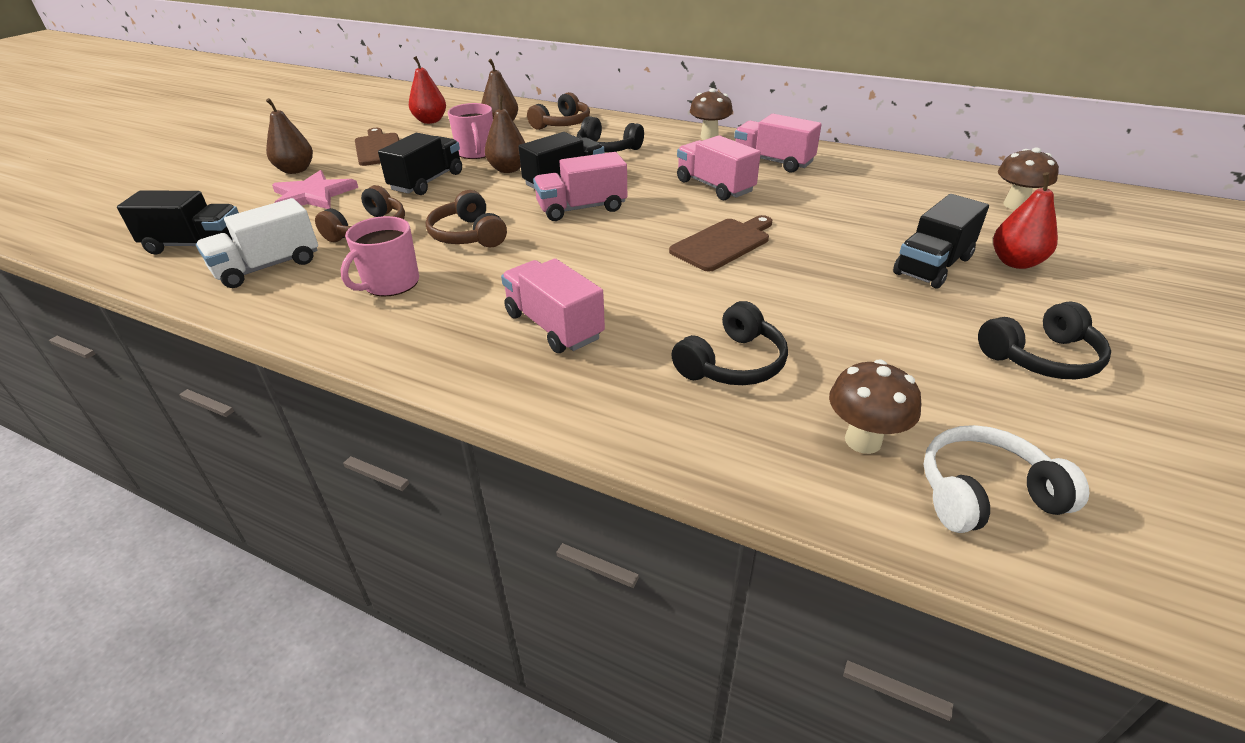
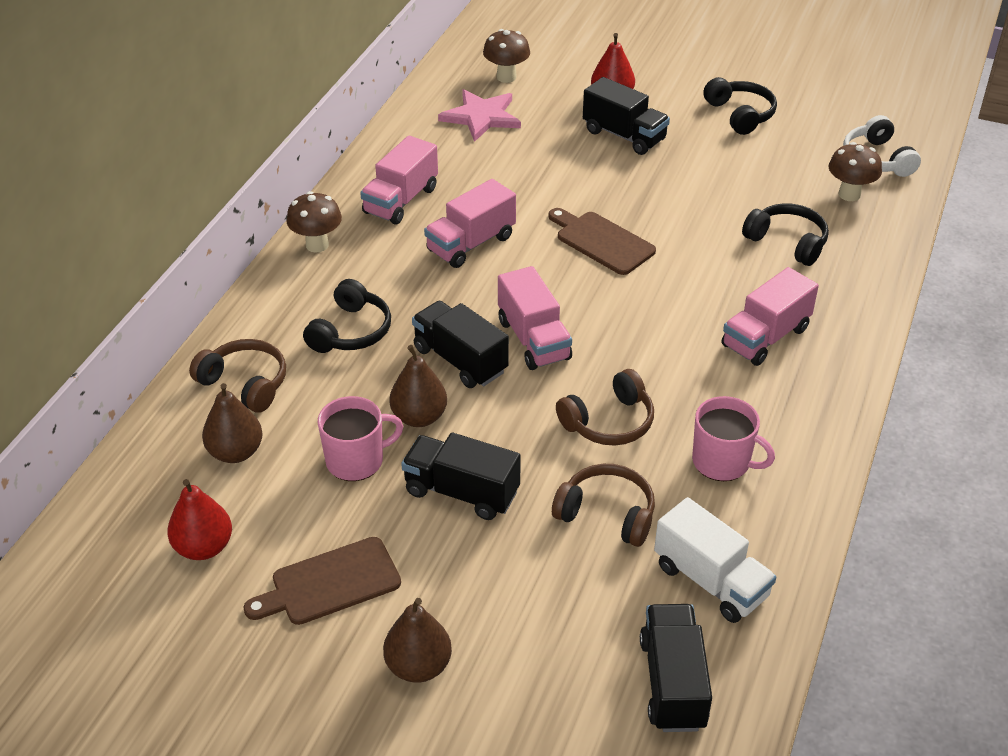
camera: 95 degrees left, 5 degrees up
pink star [272,170,358,209] -> pink star moved to [438,89,521,142]

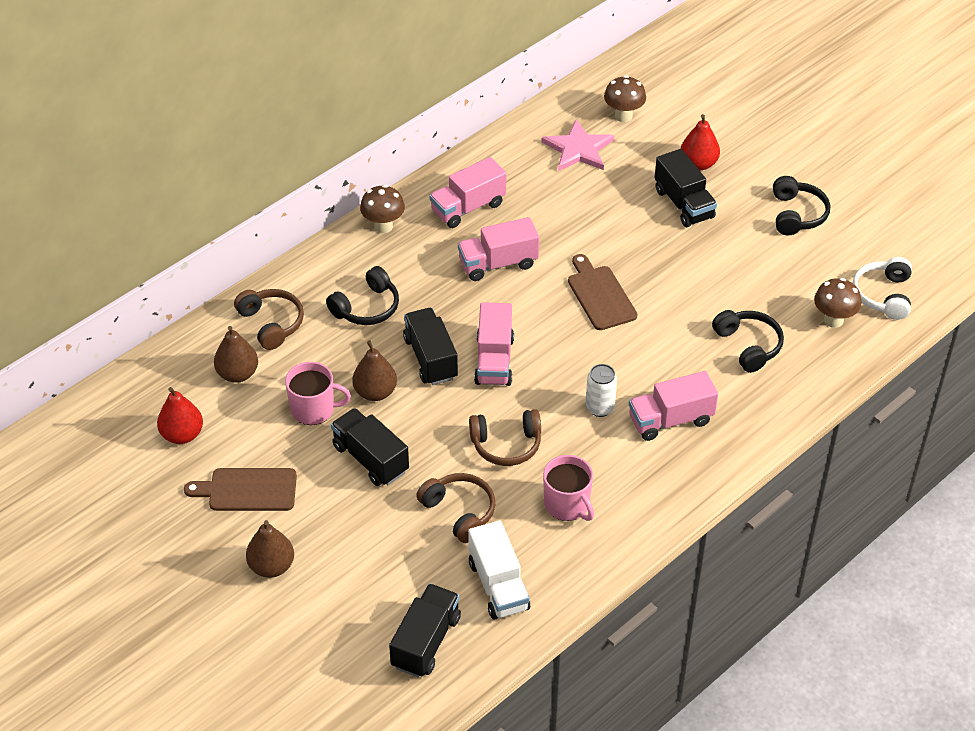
camera: 25 degrees right, 5 degrees up
none -> white can [586,364,617,417]

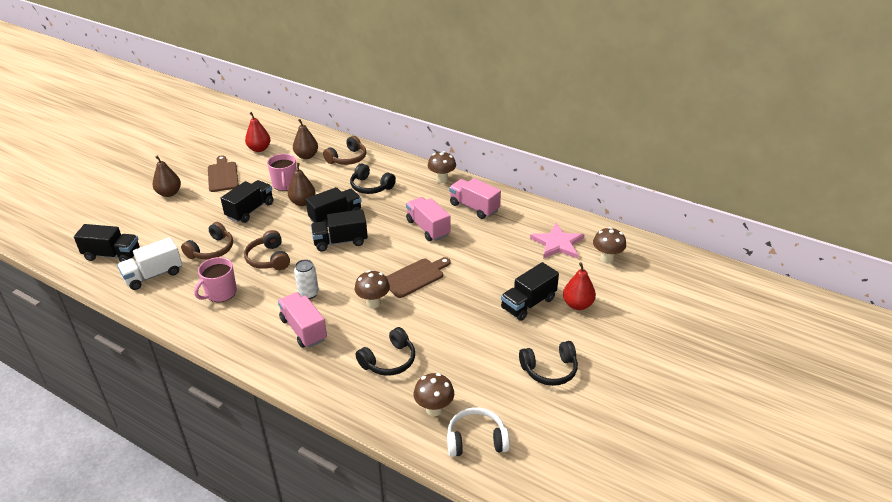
camera: 75 degrees right, 10 degrees down
pink truck [474,302,514,386] -> black truck [311,209,368,251]
none -> brown mushroom [355,270,390,308]

